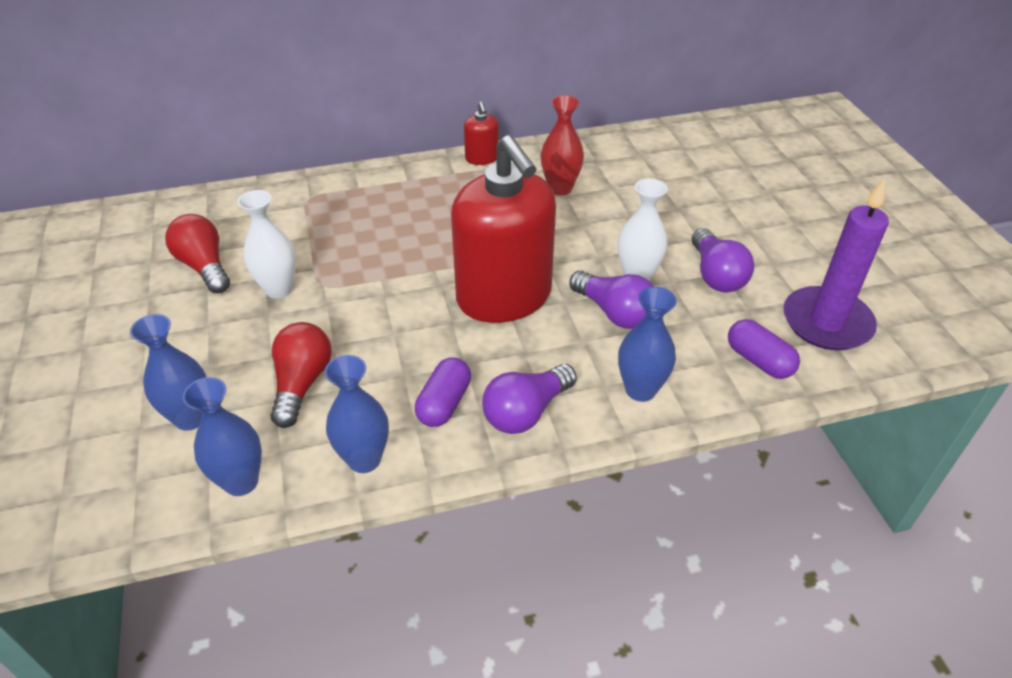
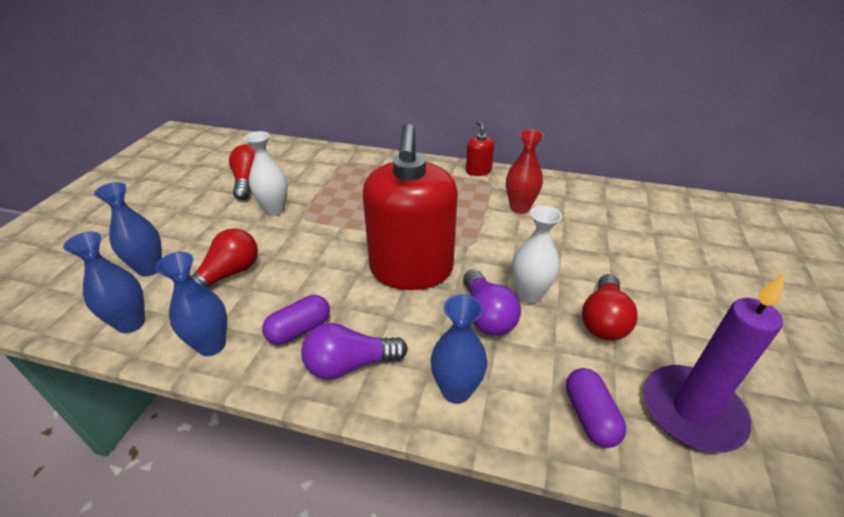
camera: 30 degrees right, 5 degrees down
red soap dispenser [464,102,498,165] -> red soap dispenser turned 150 degrees clockwise [466,121,494,176]
purple light bulb [692,228,754,292] -> red light bulb [582,274,638,341]

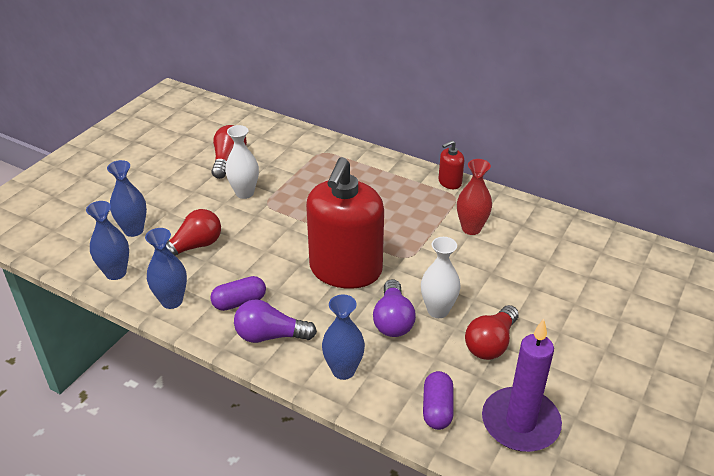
camera: 15 degrees right, 0 degrees up
red soap dispenser [466,121,494,176] -> red soap dispenser turned 120 degrees counterclockwise [438,140,464,189]

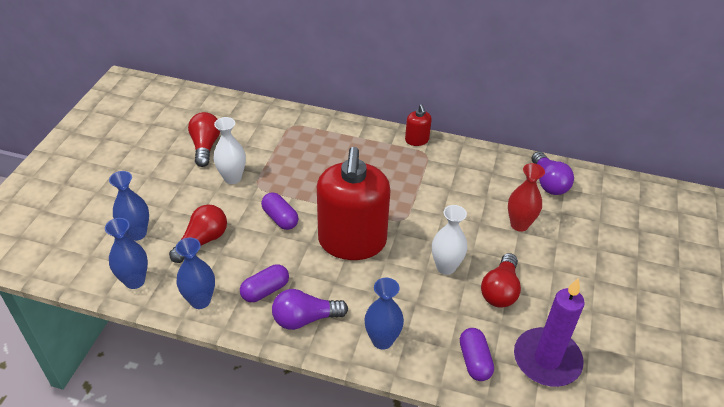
camera: 15 degrees left, 5 degrees up
purple light bulb [373,279,416,337] -> purple light bulb moved to [532,151,574,195]
red soap dispenser [438,140,464,189] -> red soap dispenser turned 60 degrees counterclockwise [405,104,432,146]
red vase [457,159,492,235] -> red vase moved to [508,163,545,232]
none -> purple capsule [261,192,299,230]

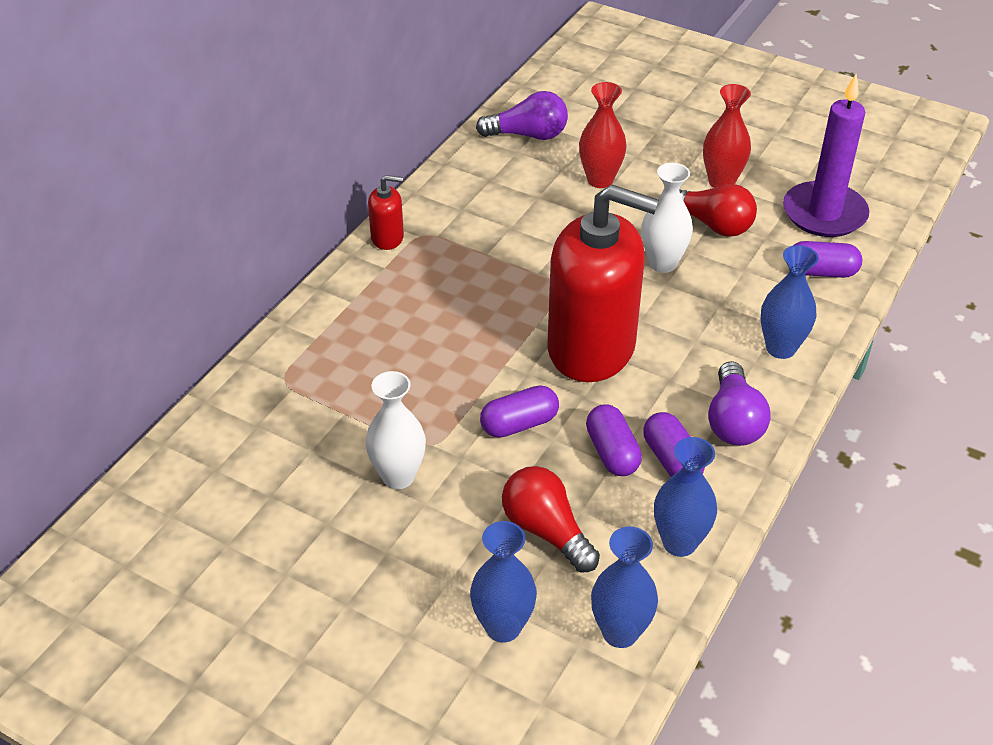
camera: 75 degrees left, 0 degrees up
red light bulb [188,112,220,167] -> none
none -> purple capsule [586,404,642,476]
none -> red vase [703,84,751,188]

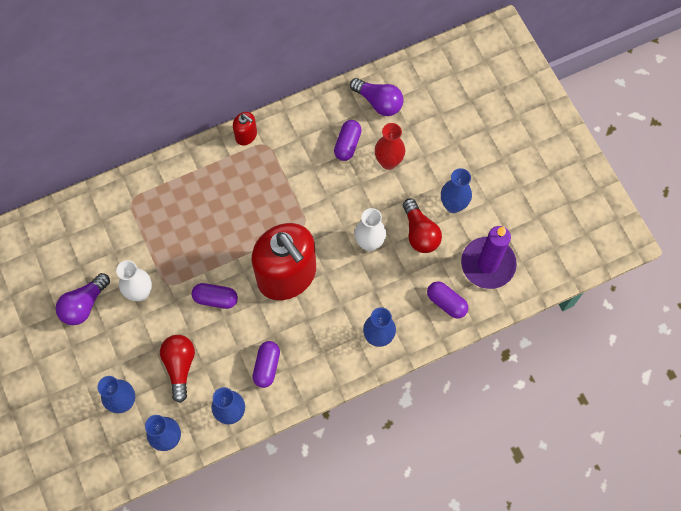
camera: 35 degrees right, 25 degrees up
purple capsule [586,404,642,476] -> purple capsule moved to [334,120,362,161]
red vase [703,84,751,188] -> blue vase [441,168,472,213]
purple light bulb [708,361,771,446] -> purple light bulb moved to [56,273,110,325]

